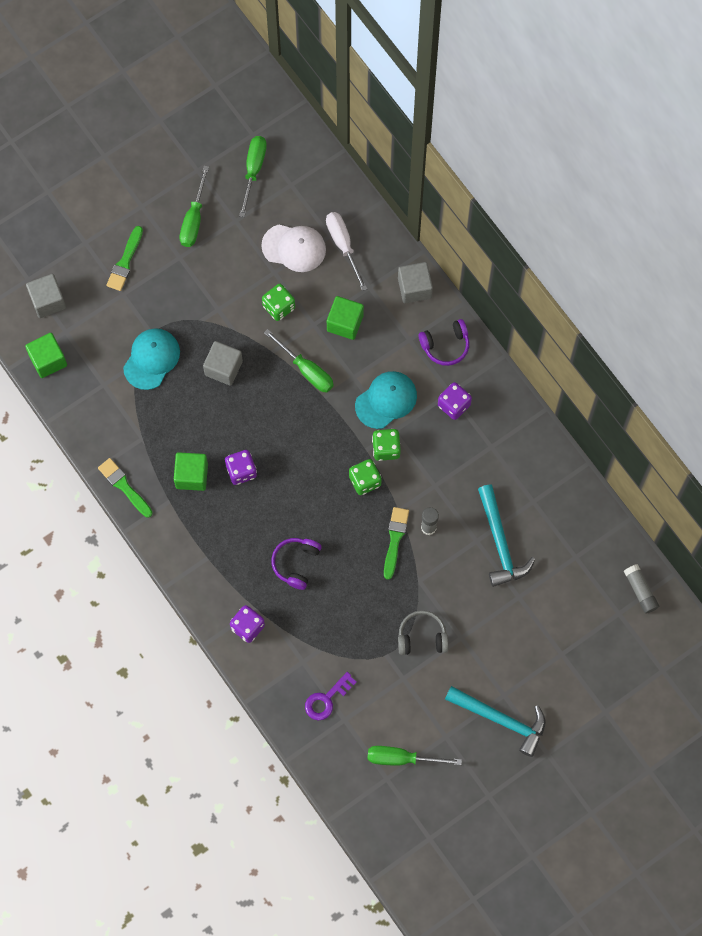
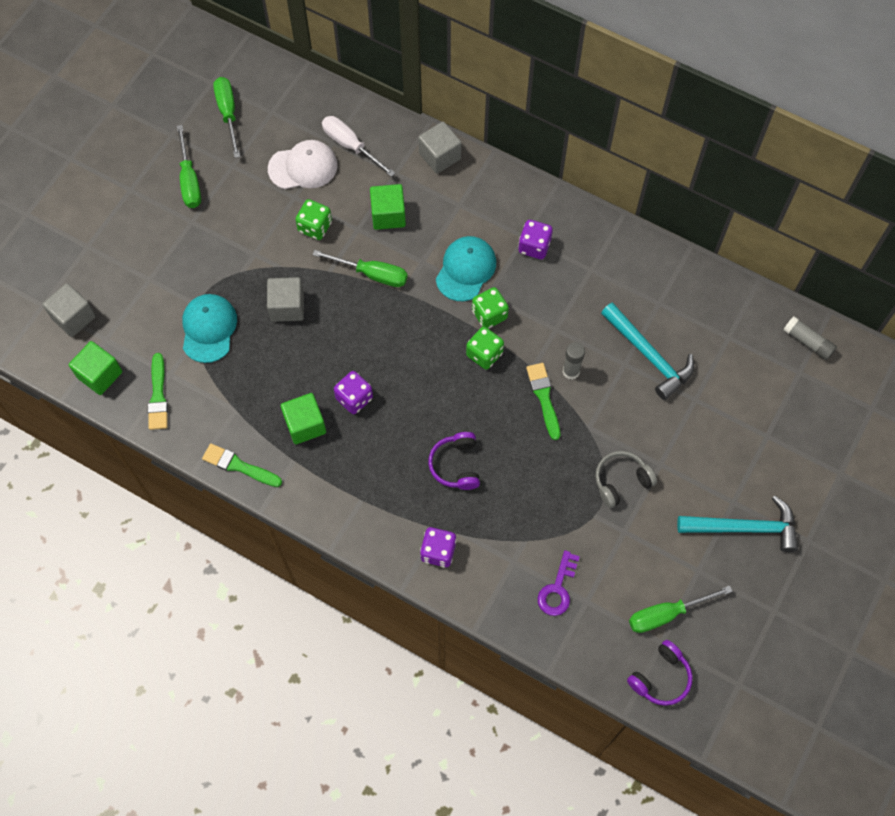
camera: 25 degrees left, 5 degrees down
green brush [106,226,143,291] -> green brush moved to [148,353,168,430]
purple headphones [419,319,469,366] -> purple headphones moved to [627,640,693,706]

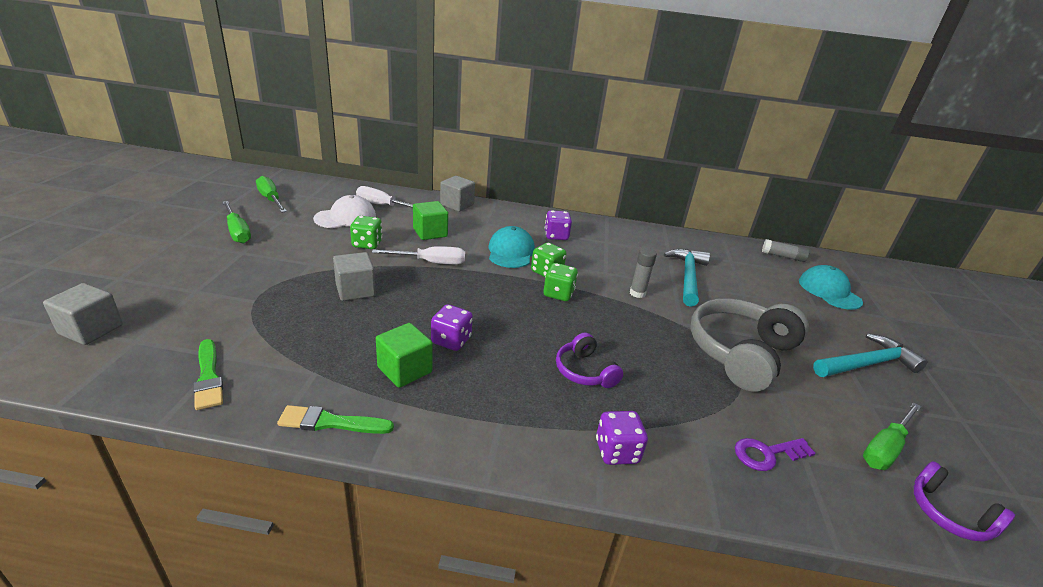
camera: 25 degrees left, 35 degrees down
green cube [69,341,122,395] -> none
turquoise cap [182,294,237,363] -> turquoise cap moved to [799,265,863,310]
green screwdriver [312,250,408,287] -> white screwdriver [372,246,465,265]
green brush [526,363,560,440] -> none
purple key [538,550,580,616] -> purple key turned 75 degrees clockwise [735,438,816,471]
grey headphones [595,451,657,508] -> grey headphones [690,298,809,392], size x1.96
turquoise hammer [601,302,694,400] -> turquoise hammer turned 105 degrees counterclockwise [664,249,710,307]
purple headphones [627,640,693,706] -> purple headphones turned 120 degrees clockwise [914,461,1015,541]

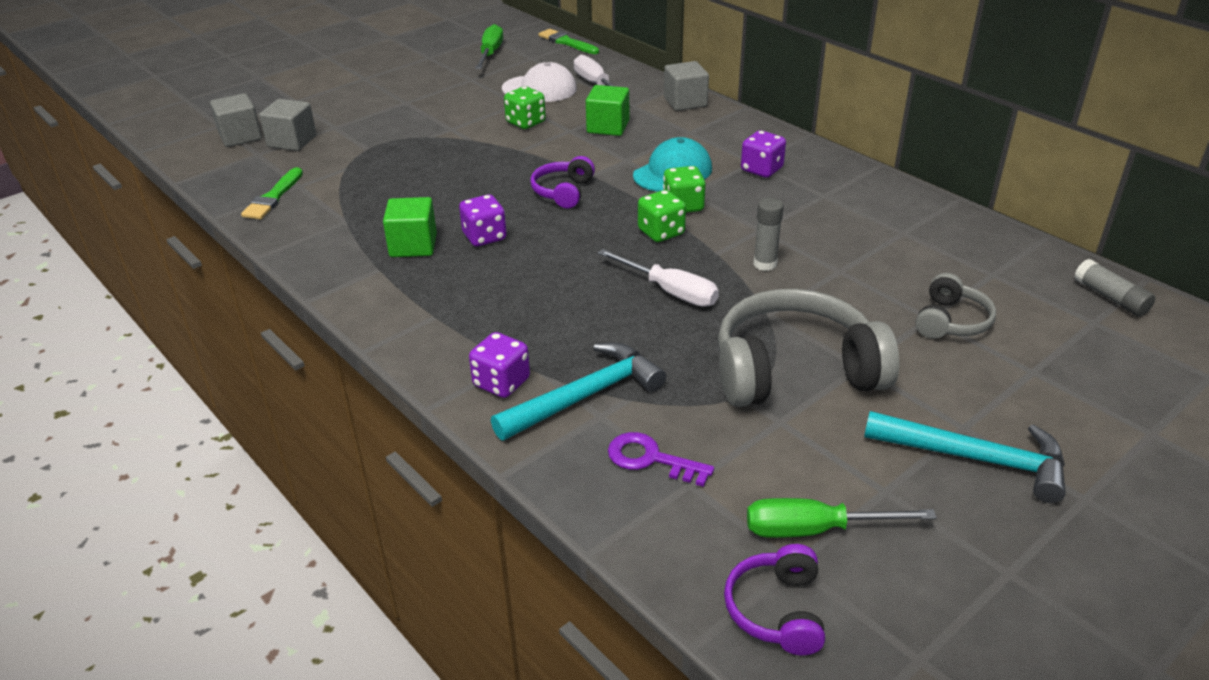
camera: 45 degrees right, 5 degrees up
green screwdriver [223,201,251,244] -> none
green brush [277,405,394,434] -> green brush moved to [539,29,599,54]
grey cube [333,252,376,301] -> grey cube moved to [259,99,316,151]
white screwdriver [372,246,465,265] -> white screwdriver moved to [598,249,719,307]
purple headphones [556,333,623,388] -> purple headphones moved to [530,156,595,208]
turquoise hammer [664,249,710,307] -> turquoise hammer moved to [491,342,666,440]
turquoise cap [799,265,863,310] -> none
none -> grey headphones [915,273,996,339]

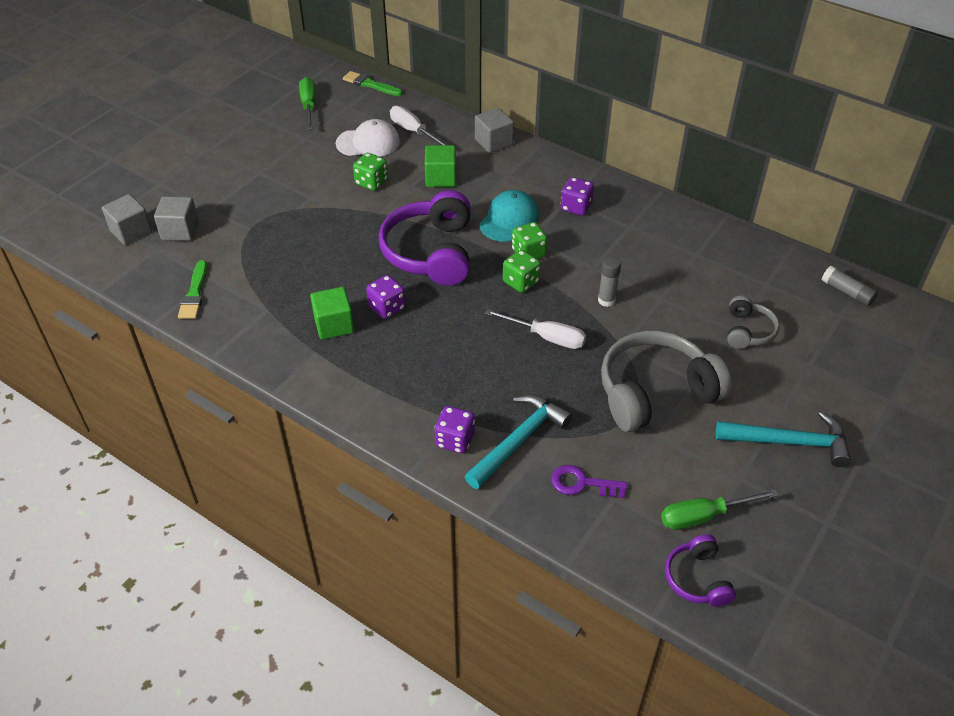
camera: 15 degrees left, 10 degrees up
purple headphones [530,156,595,208] -> purple headphones [379,190,471,286], size x1.96

